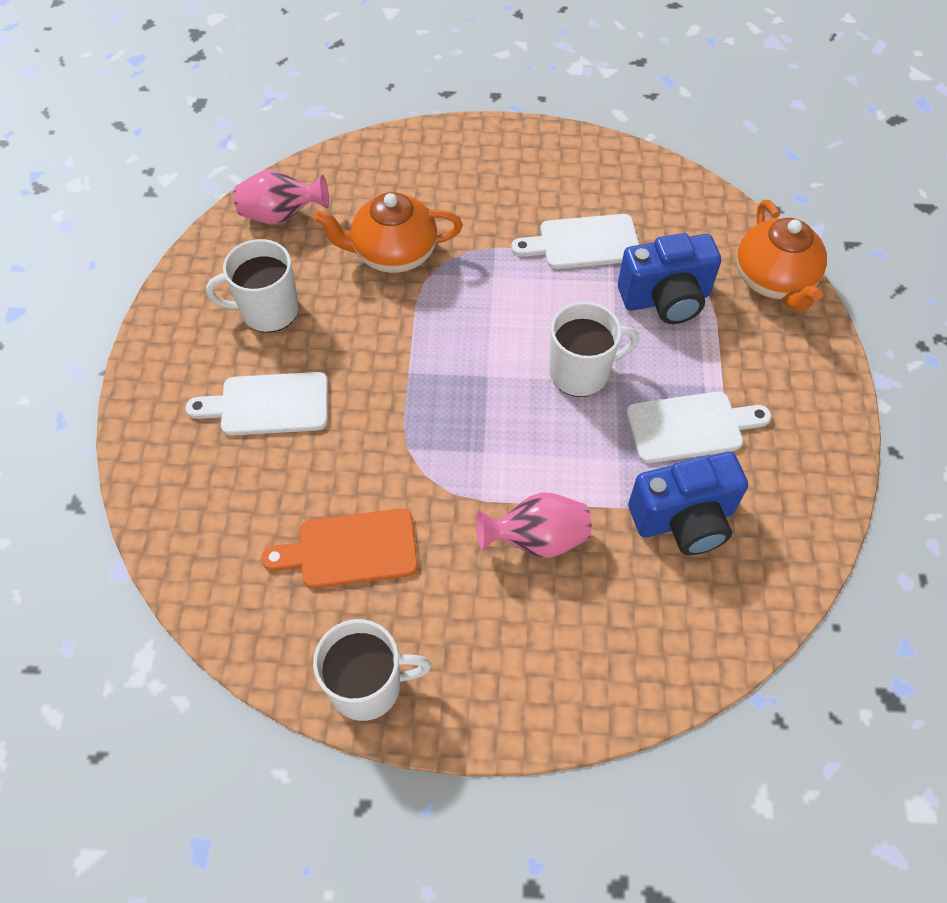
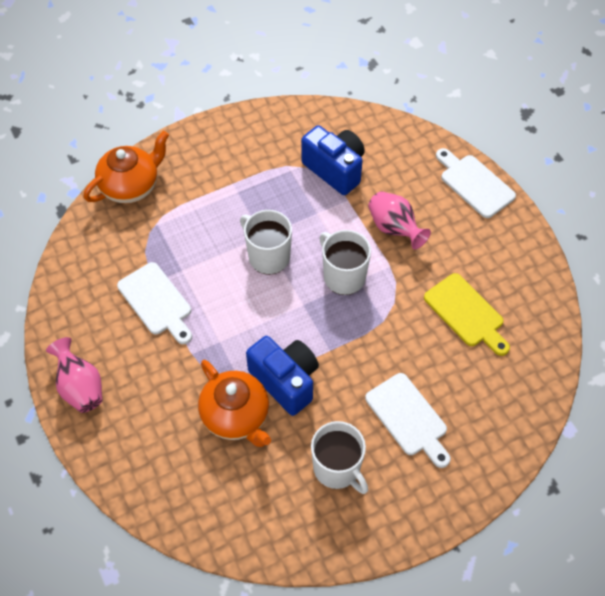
camera: 120 degrees left, 0 degrees up
pink vase [234,169,329,225] -> pink vase moved to [46,337,102,413]
orange cutting board [261,509,418,588] -> yellow cutting board [424,273,510,356]
white mug [313,619,431,721] -> white mug moved to [319,230,371,295]
blue camera [618,233,721,324] -> blue camera moved to [246,336,319,416]
white cutting board [626,392,772,463] -> white cutting board moved to [436,148,516,218]

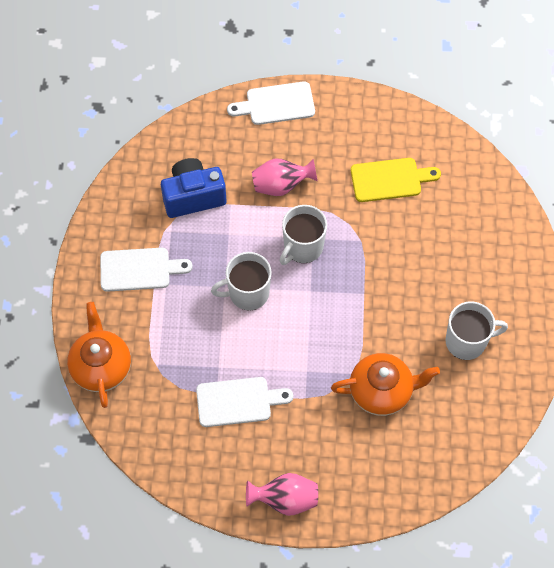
camera: 60 degrees left, 5 degrees up
blue camera [246,336,319,416] -> none
white mug [319,230,371,295] -> white mug turned 45 degrees counterclockwise [280,205,327,265]
white cutting board [365,373,451,468] -> white cutting board moved to [100,248,193,292]

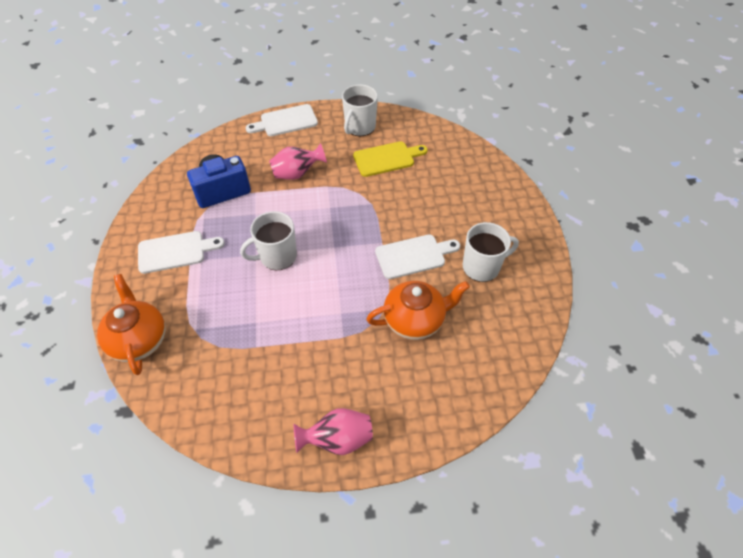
camera: 10 degrees left, 10 degrees down
white cutting board [196,377,293,427] -> white cutting board moved to [375,234,460,279]
white mug [280,205,327,265] -> white mug moved to [342,84,378,136]

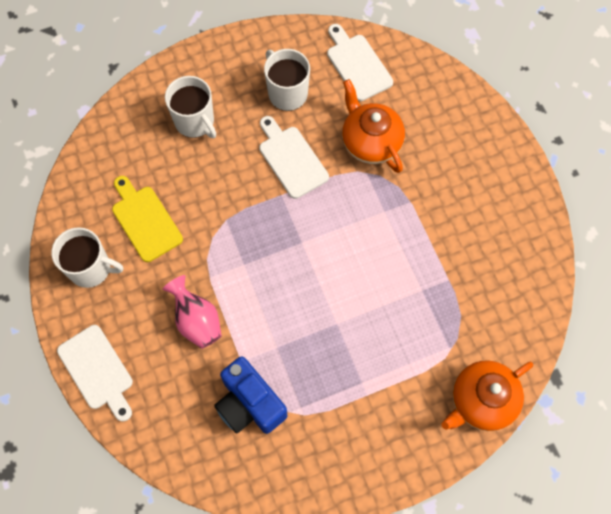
camera: 105 degrees left, 15 degrees up
white cutting board [138,231,225,274] -> white cutting board moved to [327,24,393,101]
white mug [240,211,297,270] -> white mug moved to [165,76,216,138]
pink vase [294,408,373,455] -> none

